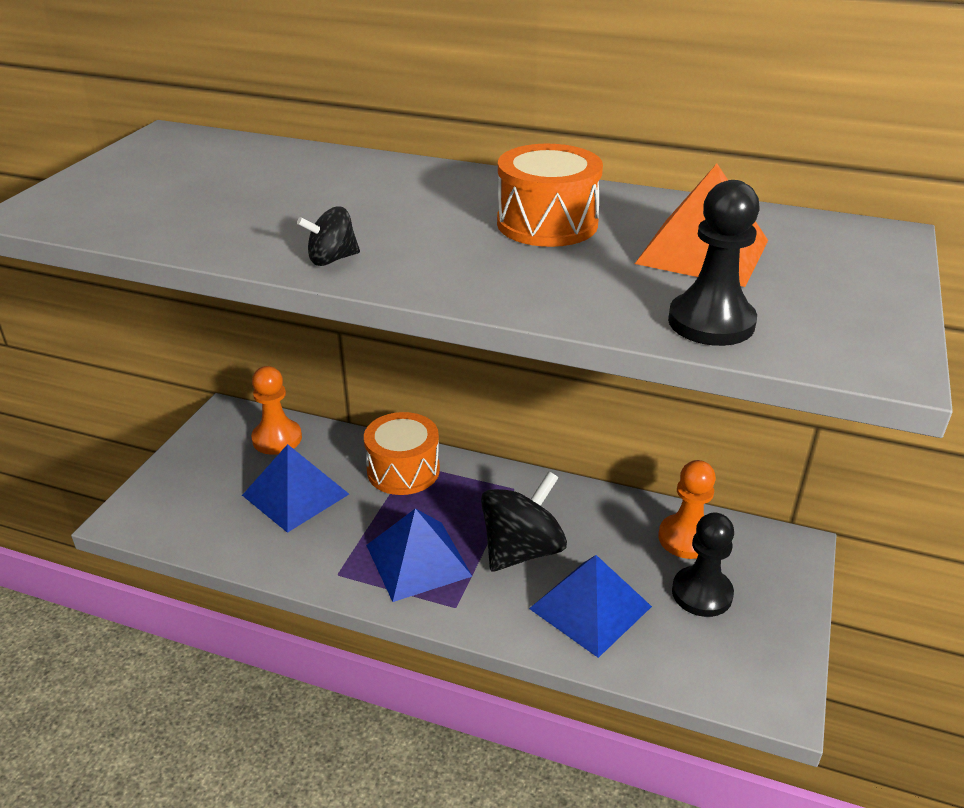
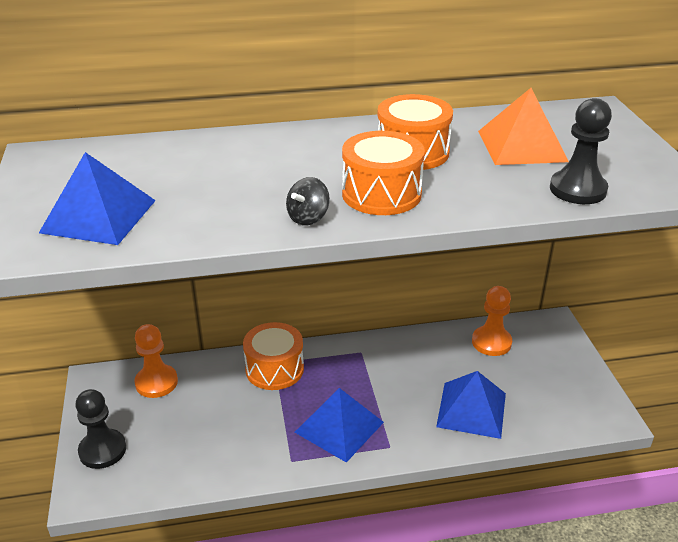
camera: 30 degrees left, 0 degrees up
blue pyramid [242,444,349,533] -> blue pyramid moved to [39,152,156,245]
black spinning top [481,471,567,572] -> none
black pawn [672,513,734,617] -> black pawn moved to [75,389,126,469]
none -> orange drum [342,131,425,215]

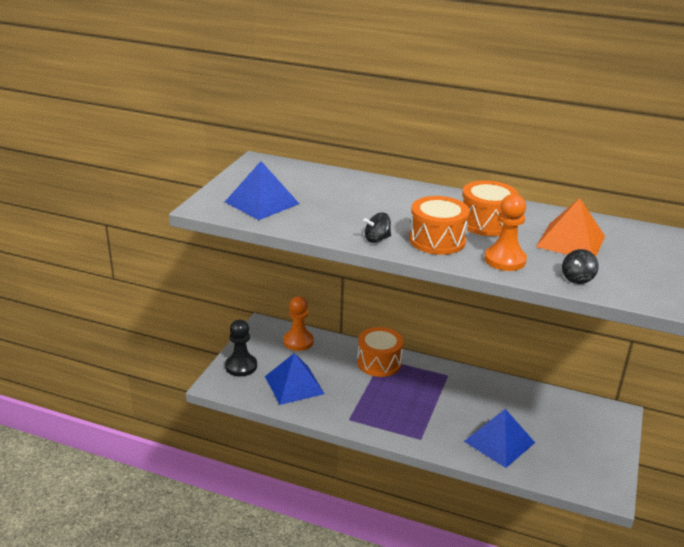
camera: 30 degrees right, 5 degrees down
blue pyramid [295,388,384,463] -> blue pyramid moved to [265,353,325,405]
orange pawn [472,286,512,356] -> orange pawn moved to [484,194,527,271]
black pawn [550,98,612,204] -> black spinning top [562,249,599,284]

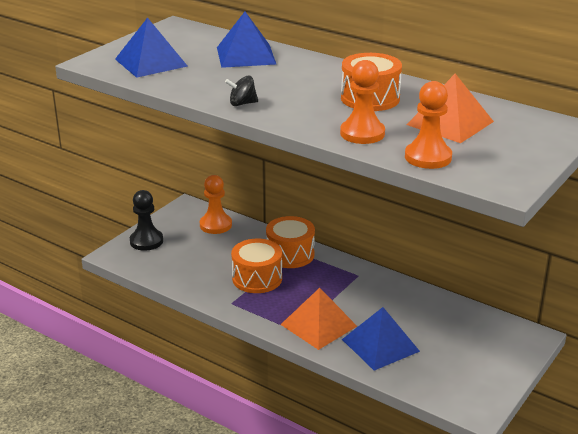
camera: 15 degrees right, 0 degrees up
blue pyramid [265,353,325,405] -> blue pyramid moved to [217,12,277,68]
orange drum [409,196,470,255] -> orange drum moved to [231,239,282,293]
black spinning top [562,249,599,284] -> orange pawn [405,81,452,169]
none -> orange pyramid [280,288,357,350]

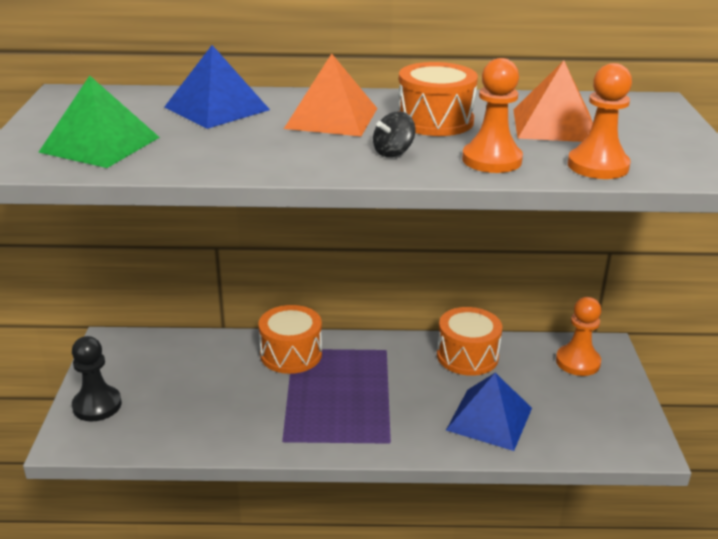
camera: 35 degrees left, 0 degrees up
blue pyramid [115,17,188,78] -> green pyramid [39,75,160,168]
orange pawn [200,175,232,234] -> orange pawn moved to [556,297,601,376]
black spinning top [225,76,258,106] -> black spinning top moved to [373,111,415,157]
orange drum [231,239,282,293] -> orange drum moved to [437,307,502,376]
orange pyramid [280,288,357,350] -> orange pyramid moved to [284,53,377,136]

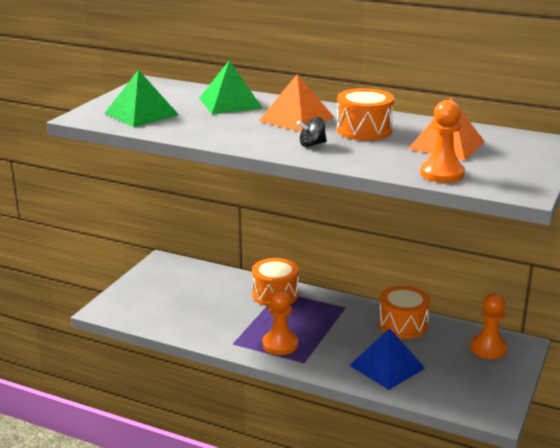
camera: 25 degrees right, 5 degrees down
black pawn [72,336,122,421] -> none
blue pyramid [164,45,270,129] -> green pyramid [199,60,263,114]
orange pawn [462,58,523,173] -> orange pawn moved to [262,290,298,355]

